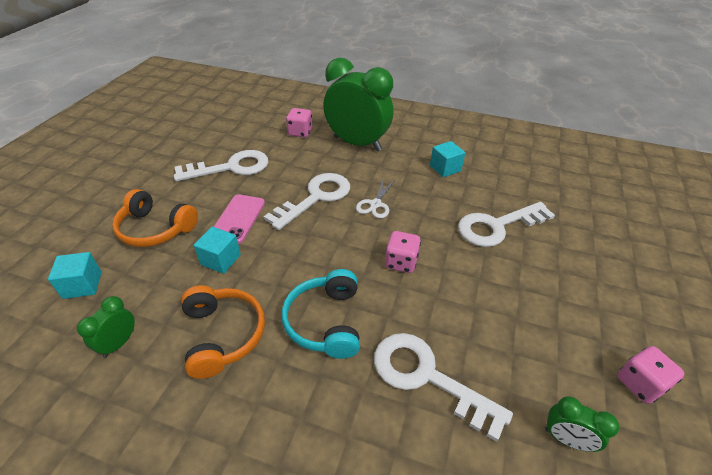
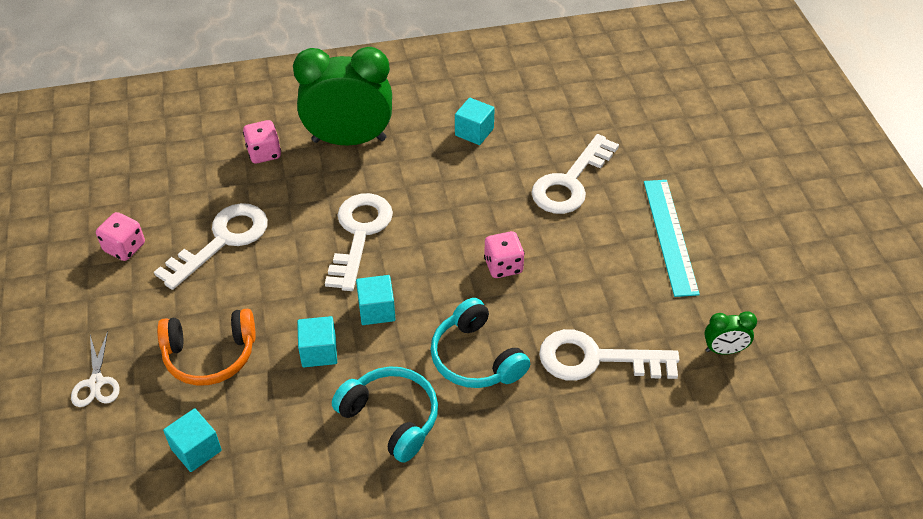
camera: 30 degrees left, 5 degrees up
green clock [77,296,135,358] -> none
orange headphones [181,285,265,379] -> turquoise headphones [332,366,438,463]
pink phone [214,195,265,244] -> none
white scissors [356,178,395,219] -> white scissors moved to [71,331,120,407]
pink dice [617,346,684,404] -> pink dice moved to [96,212,145,261]
none -> turquoise cube [356,275,396,325]
none -> turquoise ruler [644,180,700,297]

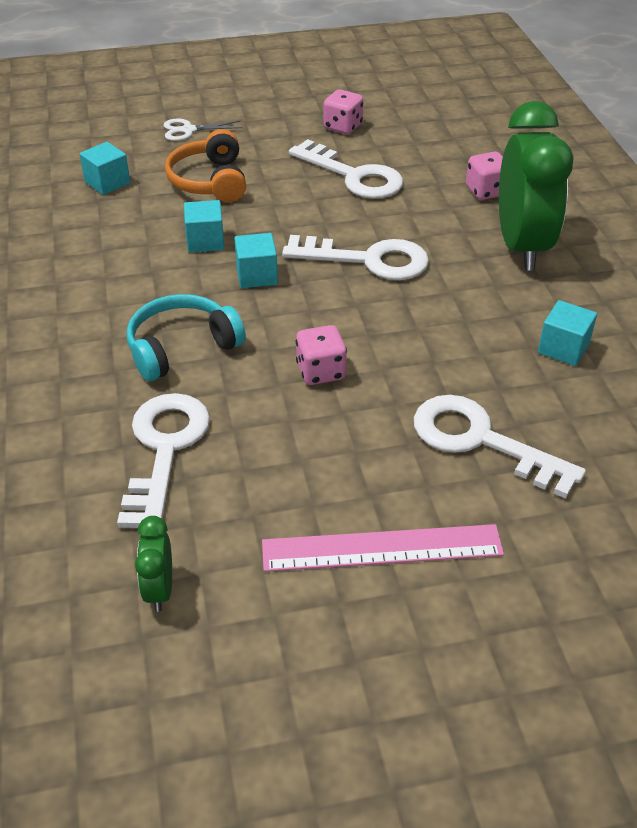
camera: 90 degrees right, 5 degrees down
turquoise headphones [332,366,438,463] -> none
turquoise ruler [644,180,700,297] -> pink ruler [262,524,504,572]

